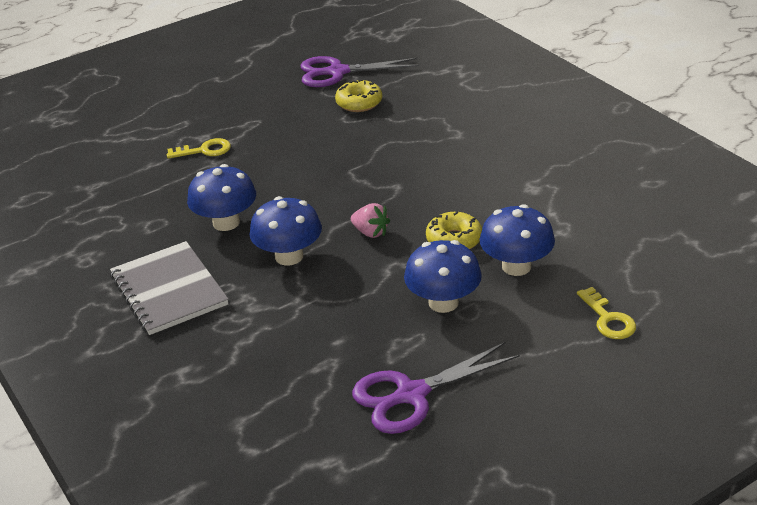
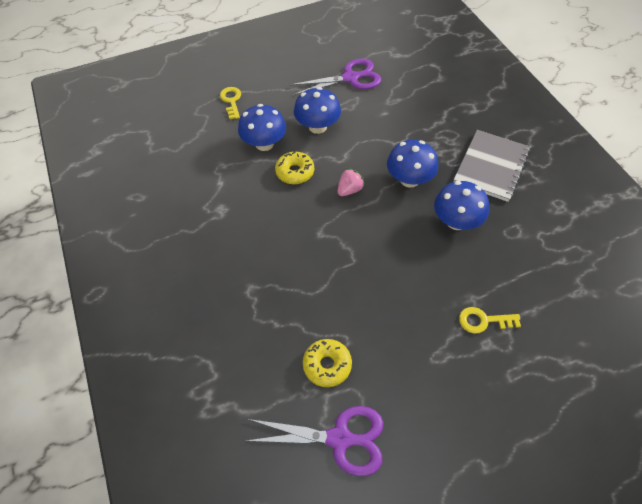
camera: 170 degrees left, 20 degrees up
grey notebook [110,241,228,335] -> grey notebook turned 45 degrees clockwise [454,130,530,202]
pink strawberry [351,203,390,238] -> pink strawberry turned 90 degrees clockwise [338,168,365,196]

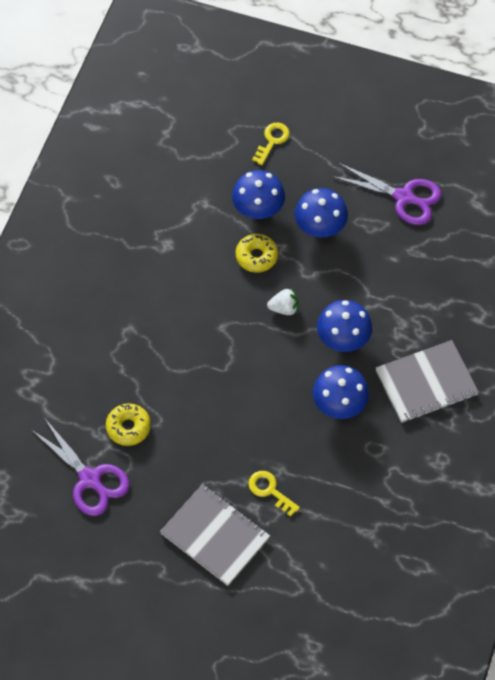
camera: 40 degrees right, 5 degrees up
pink strawberry [338,168,365,196] -> white strawberry [267,288,298,315]
none -> grey notebook [160,484,270,586]

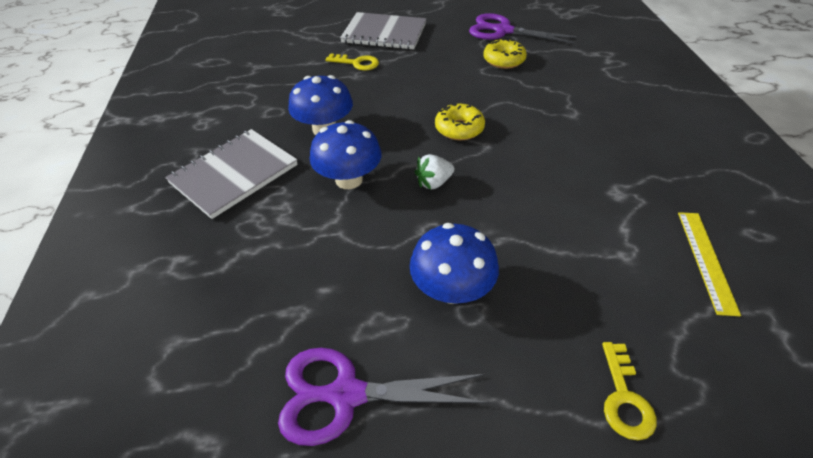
camera: 155 degrees right, 15 degrees down
blue mushroom [232,170,285,219] -> none
yellow donut [236,234,278,273] -> yellow donut moved to [435,103,485,141]
none -> yellow ruler [678,212,741,316]

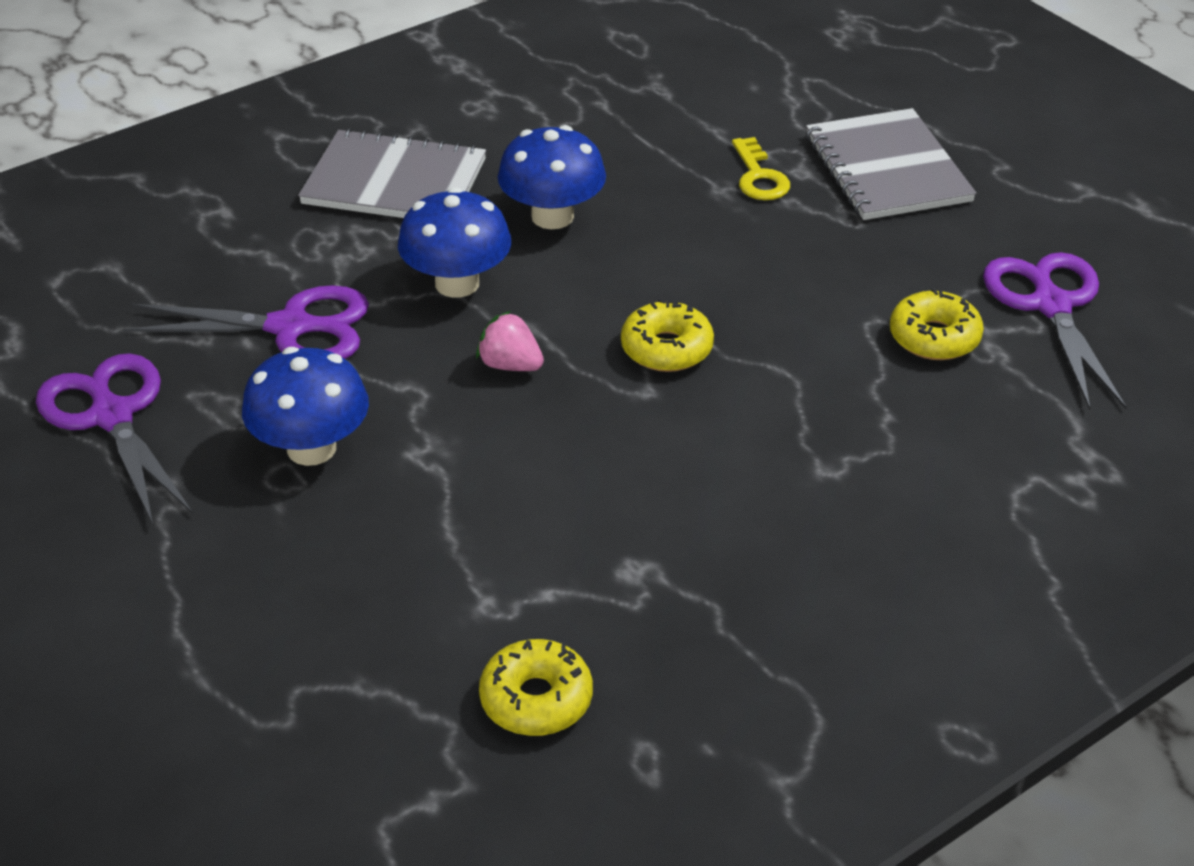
camera: 60 degrees right, 5 degrees down
white strawberry [415,154,454,190] -> pink strawberry [476,311,544,371]
yellow key [602,342,657,440] -> none
yellow ruler [678,212,741,316] -> yellow donut [479,639,593,736]
none -> purple scissors [123,285,369,359]

